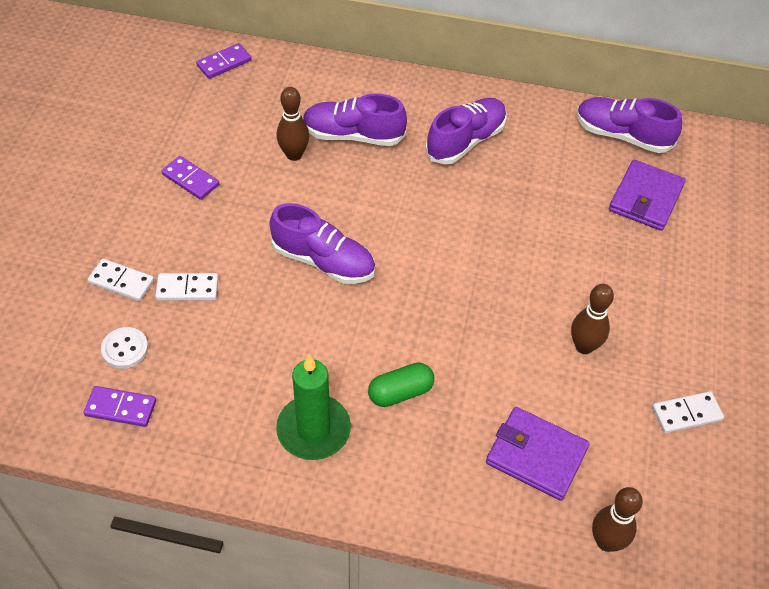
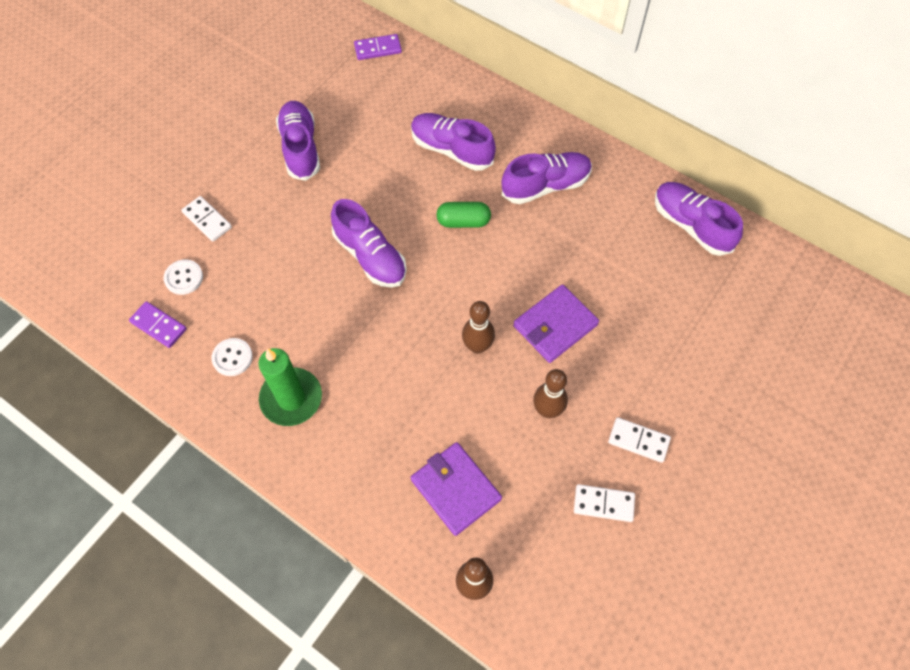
camera: 25 degrees right, 10 degrees up
white domino [155,273,219,300] -> white domino moved to [608,417,671,463]
purple domino [161,156,219,200] -> purple shoe [276,101,320,181]
brown bowling pin [276,87,309,161] -> brown bowling pin moved to [462,301,495,354]
green capsule [368,362,434,407] -> green capsule moved to [436,202,491,228]
purple wallet [609,160,686,231] -> purple wallet moved to [513,284,599,363]
none -> white button [211,338,253,376]

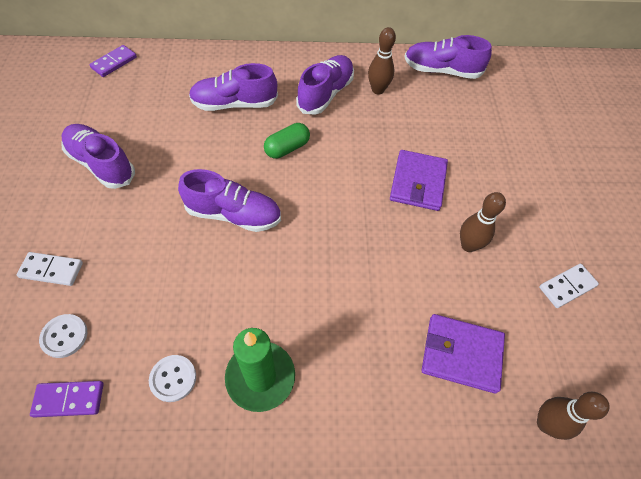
camera: 40 degrees left, 5 degrees down
brown bowling pin [462,301,495,354] -> brown bowling pin moved to [368,27,396,94]
white domino [608,417,671,463] -> none

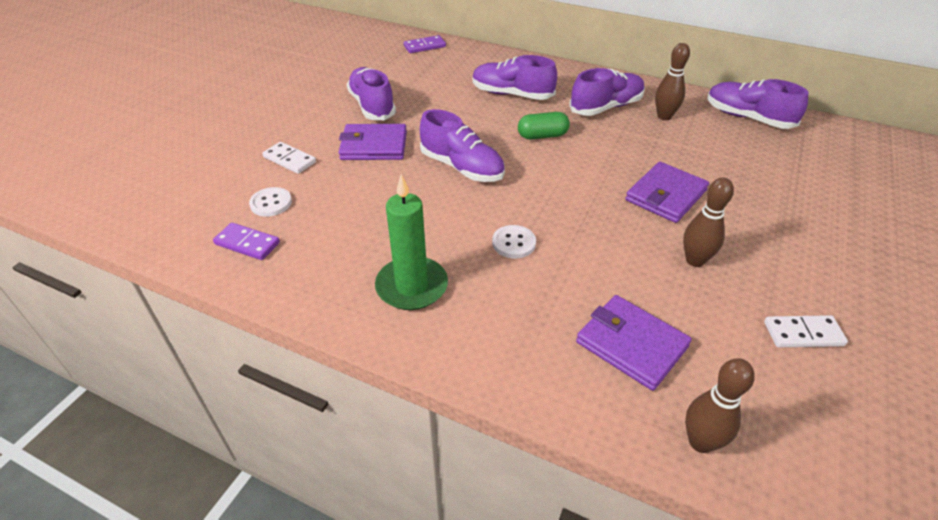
camera: 30 degrees right, 15 degrees down
white button [149,355,196,402] -> white button moved to [492,225,536,259]
none -> purple wallet [339,124,407,160]

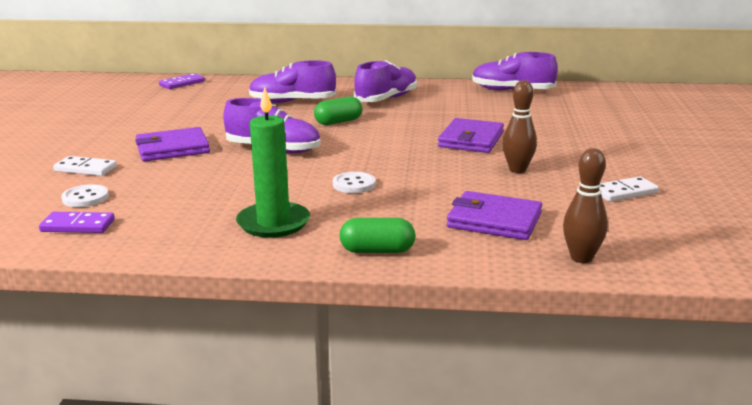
camera: 20 degrees left, 20 degrees down
purple shoe [347,67,396,120] -> none
brown bowling pin [655,43,690,120] -> none
none -> green capsule [339,218,416,253]

